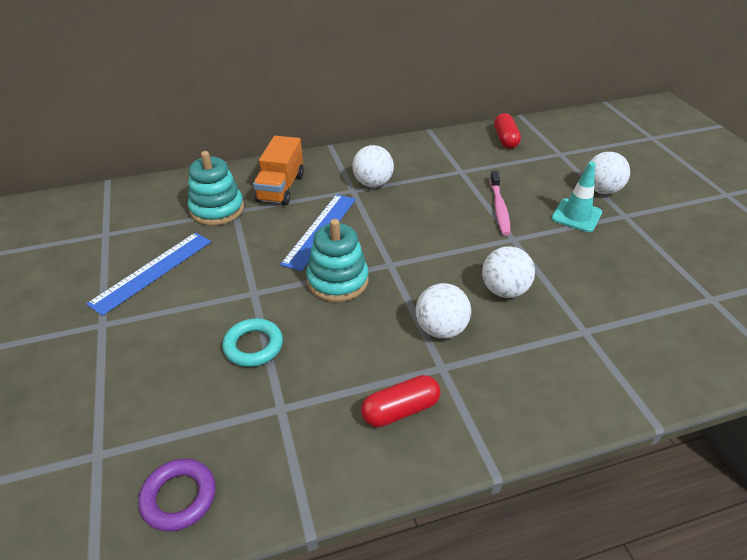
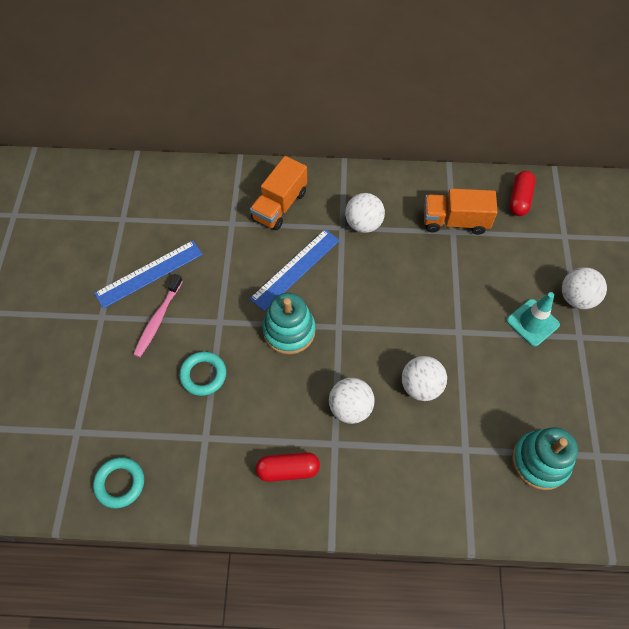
camera: 20 degrees right, 20 degrees up
purple ring [138,459,216,532] -> turquoise ring [93,457,144,508]
turquoise stacking toy [188,151,244,226] -> turquoise stacking toy moved to [512,427,578,490]
pink toothbrush [490,171,511,236] -> pink toothbrush moved to [133,274,183,357]
none -> orange truck [424,188,498,235]

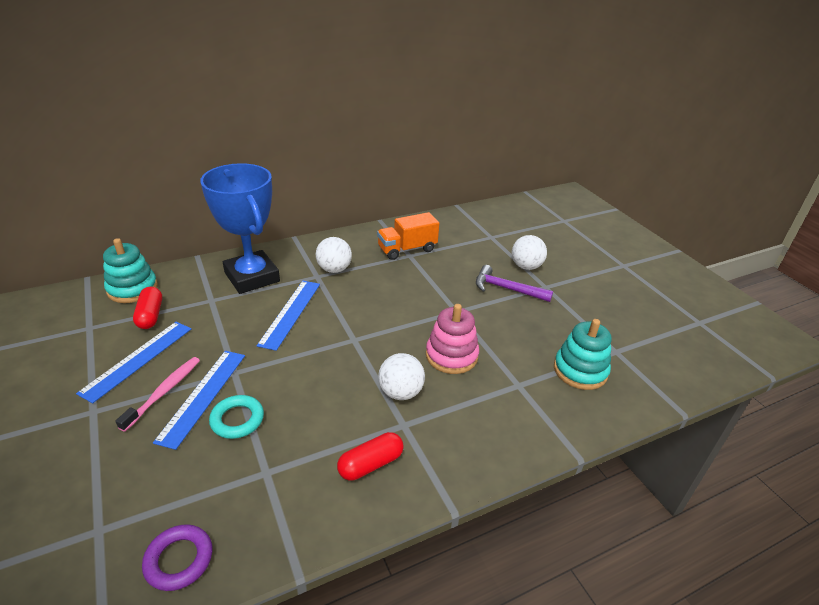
camera: 30 degrees left, 25 degrees down
turquoise ring [93,457,144,508] -> purple ring [142,524,212,591]
pink toothbrush [133,274,183,357] -> pink toothbrush turned 150 degrees counterclockwise [115,357,200,432]
orange truck [250,156,307,230] -> blue trophy [200,163,280,294]
turquoise stacking toy [262,293,315,355] -> turquoise stacking toy moved to [103,238,158,303]
white ball [402,356,447,401] -> pink stacking toy [426,304,479,374]
turquoise traffic cone [507,292,560,347] -> purple hammer [476,265,553,302]
red capsule [509,171,536,216] -> red capsule moved to [133,287,162,329]
none -> blue ruler [153,351,245,450]

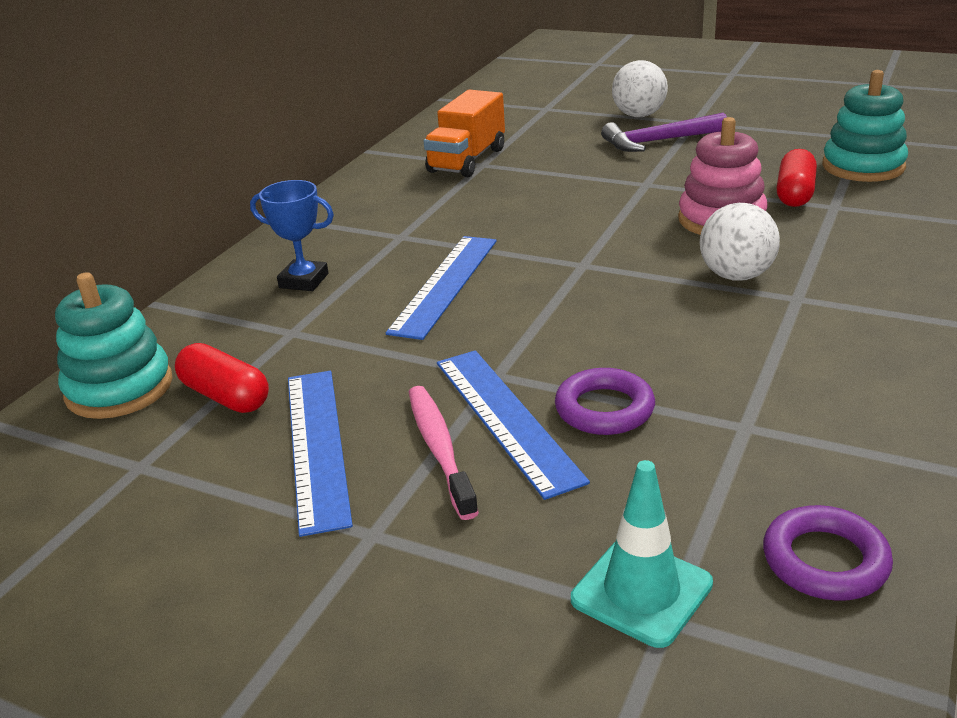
camera: 35 degrees left, 5 degrees down
blue trophy [200,163,280,294] -> blue trophy [250,180,334,291], size x0.45
turquoise ring [209,395,264,439] -> purple ring [555,368,655,435]
blue ruler [257,281,320,351] -> blue ruler turned 45 degrees clockwise [386,236,497,340]
white ball [316,237,352,273] -> none
red capsule [337,432,404,481] -> red capsule moved to [776,149,817,207]
none -> turquoise traffic cone [571,460,713,648]

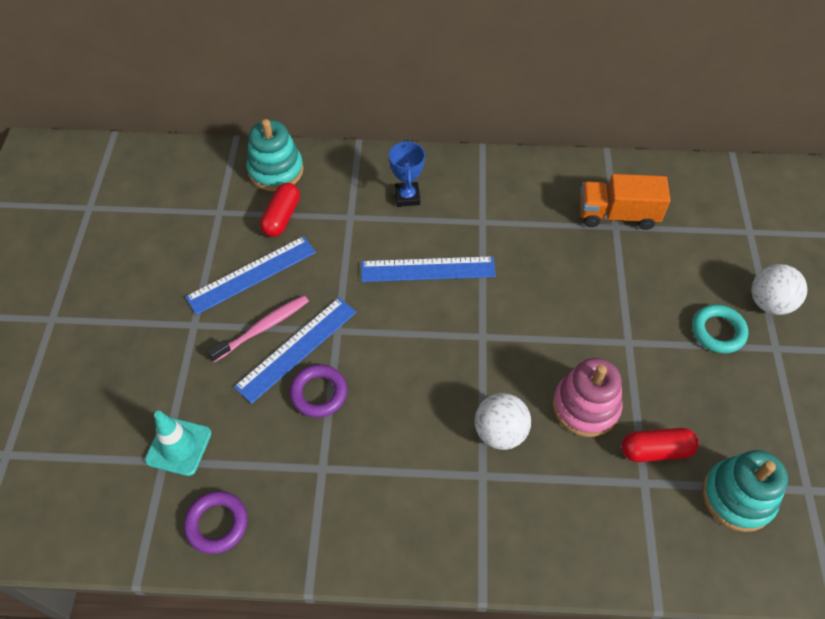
camera: 65 degrees right, 25 degrees up
purple hammer [601,113,727,152] -> turquoise ring [692,304,748,353]

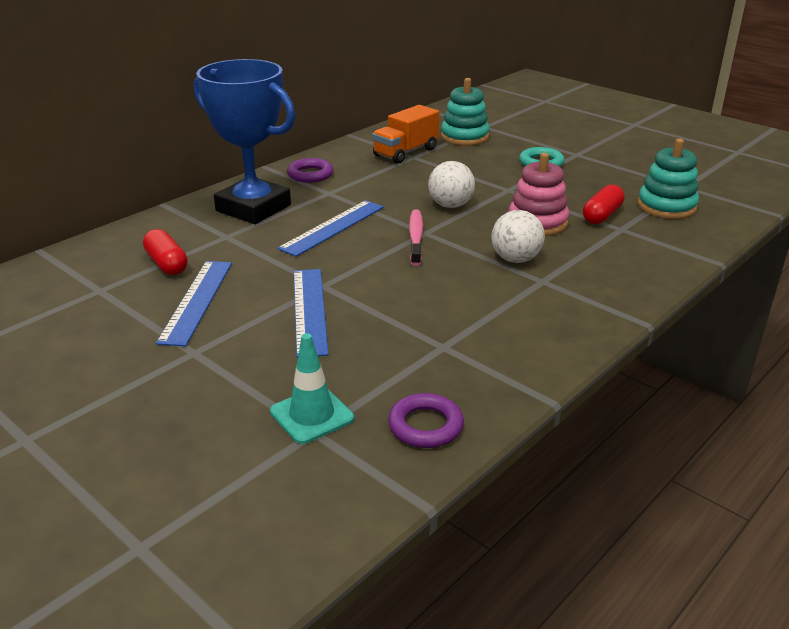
camera: 50 degrees left, 25 degrees down
pink toothbrush [207,295,309,362] -> pink toothbrush moved to [409,209,423,266]
turquoise stacking toy [246,119,304,191] -> turquoise stacking toy moved to [441,78,490,145]
purple ring [290,364,347,418] -> purple ring moved to [287,158,333,183]
blue trophy [389,140,425,207] -> blue trophy [194,59,295,224], size x2.22
white ball [751,264,807,315] -> white ball moved to [428,161,475,208]

